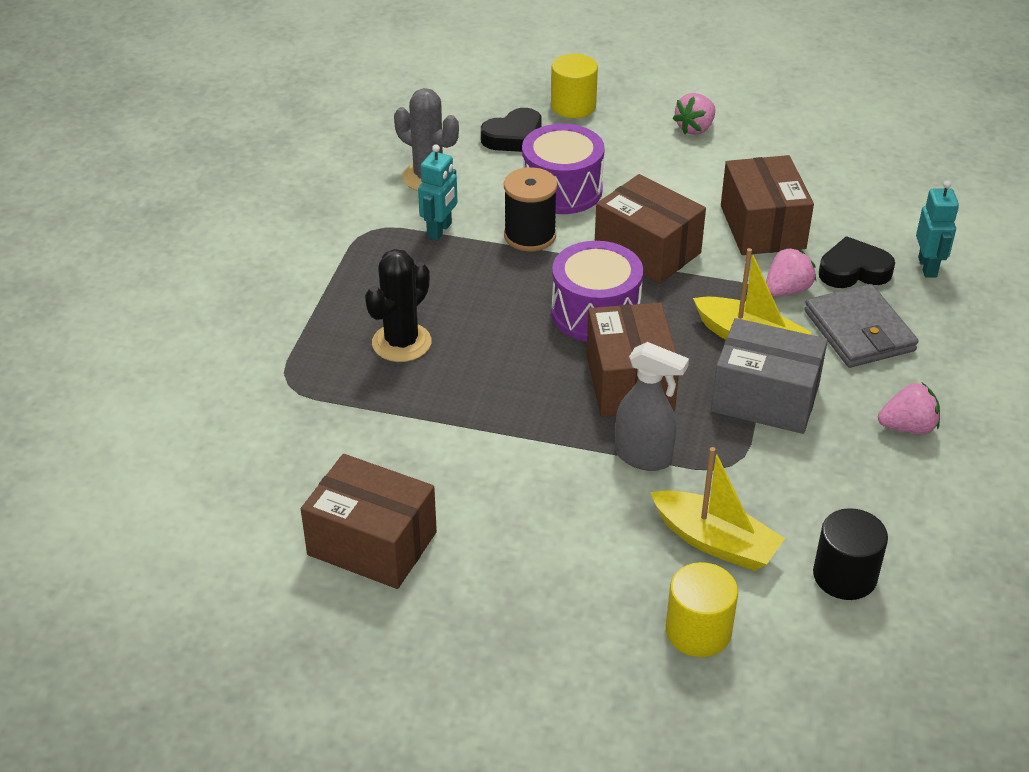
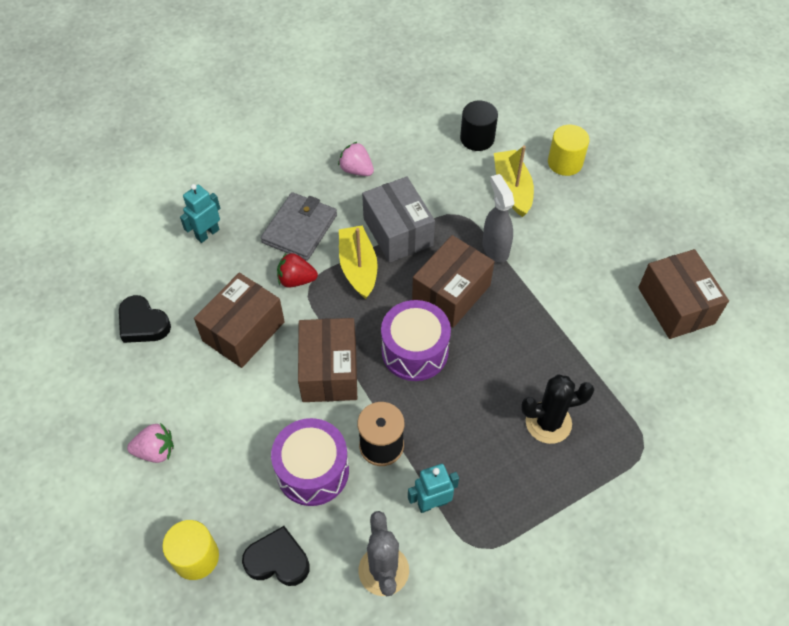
camera: 135 degrees left, 15 degrees up
pink strawberry [766,247,816,296] -> red strawberry [277,252,318,287]
black heart [819,236,895,288] -> black heart moved to [119,295,171,343]

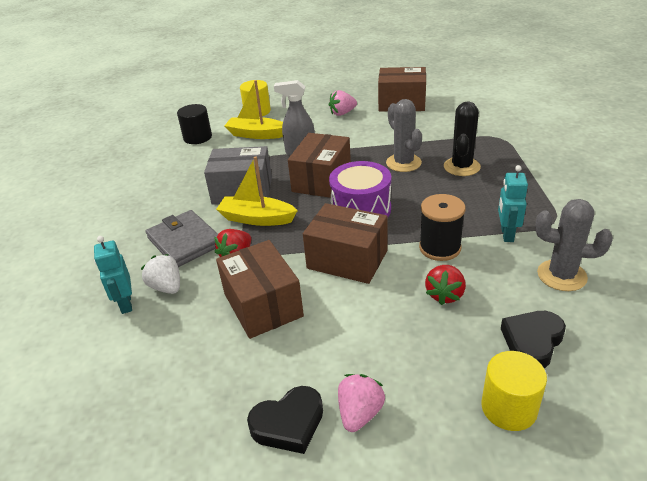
camera: 60 degrees left, 20 degrees down
black heart [119,295,171,343] -> black heart moved to [247,386,323,454]
purple drum [271,418,349,506] -> red strawberry [425,265,466,305]
pink strawberry [338,142,374,176] -> pink strawberry moved to [329,90,357,116]
brown box [412,235,494,328] -> brown box turned 45 degrees clockwise [288,133,351,198]
none -> white strawberry [141,254,180,294]
none -> grey cactus [386,99,422,172]

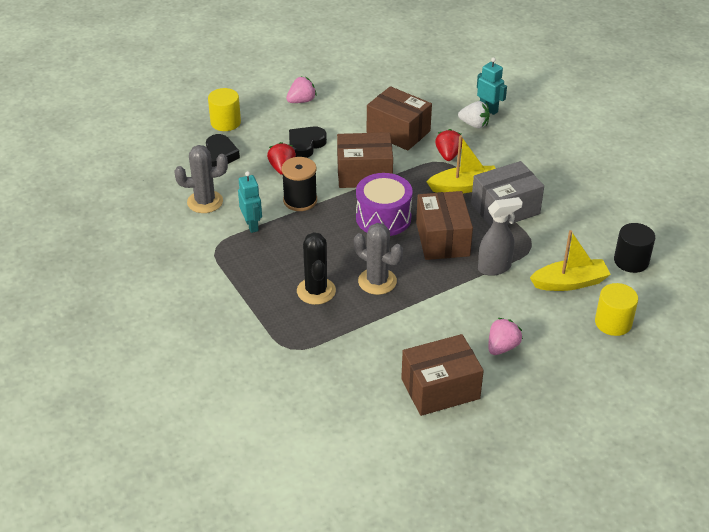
camera: 150 degrees right, 5 degrees up
grey wallet [146,210,218,267] -> none
black heart [247,386,323,454] -> black heart moved to [289,126,327,158]
pink strawberry [338,374,385,432] -> pink strawberry turned 120 degrees counterclockwise [286,77,317,103]

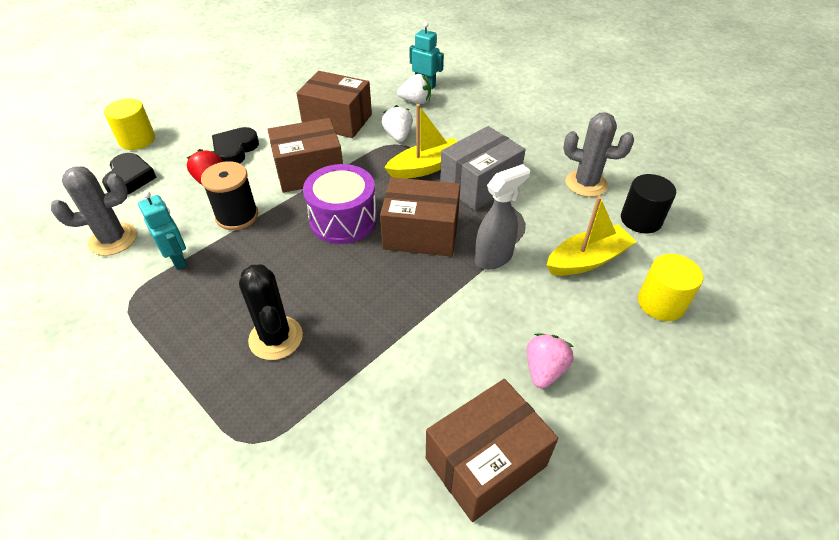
camera: 15 degrees left, 5 degrees up
pink strawberry [286,77,317,103] -> none
grey cactus [354,223,403,295] -> grey cactus moved to [563,112,634,197]
brown box [416,191,473,260] -> brown box turned 60 degrees counterclockwise [380,177,460,257]
red strawberry [435,129,463,161] -> white strawberry [382,105,413,142]

